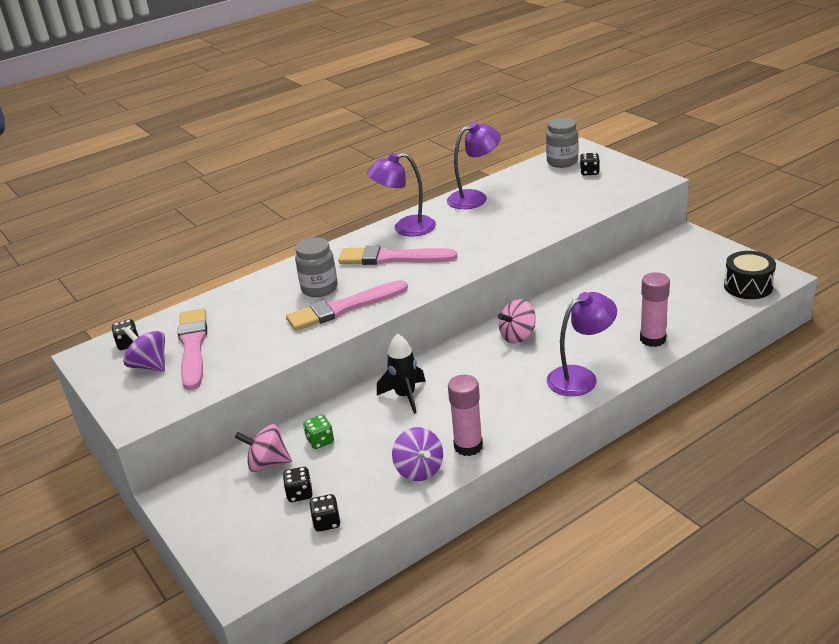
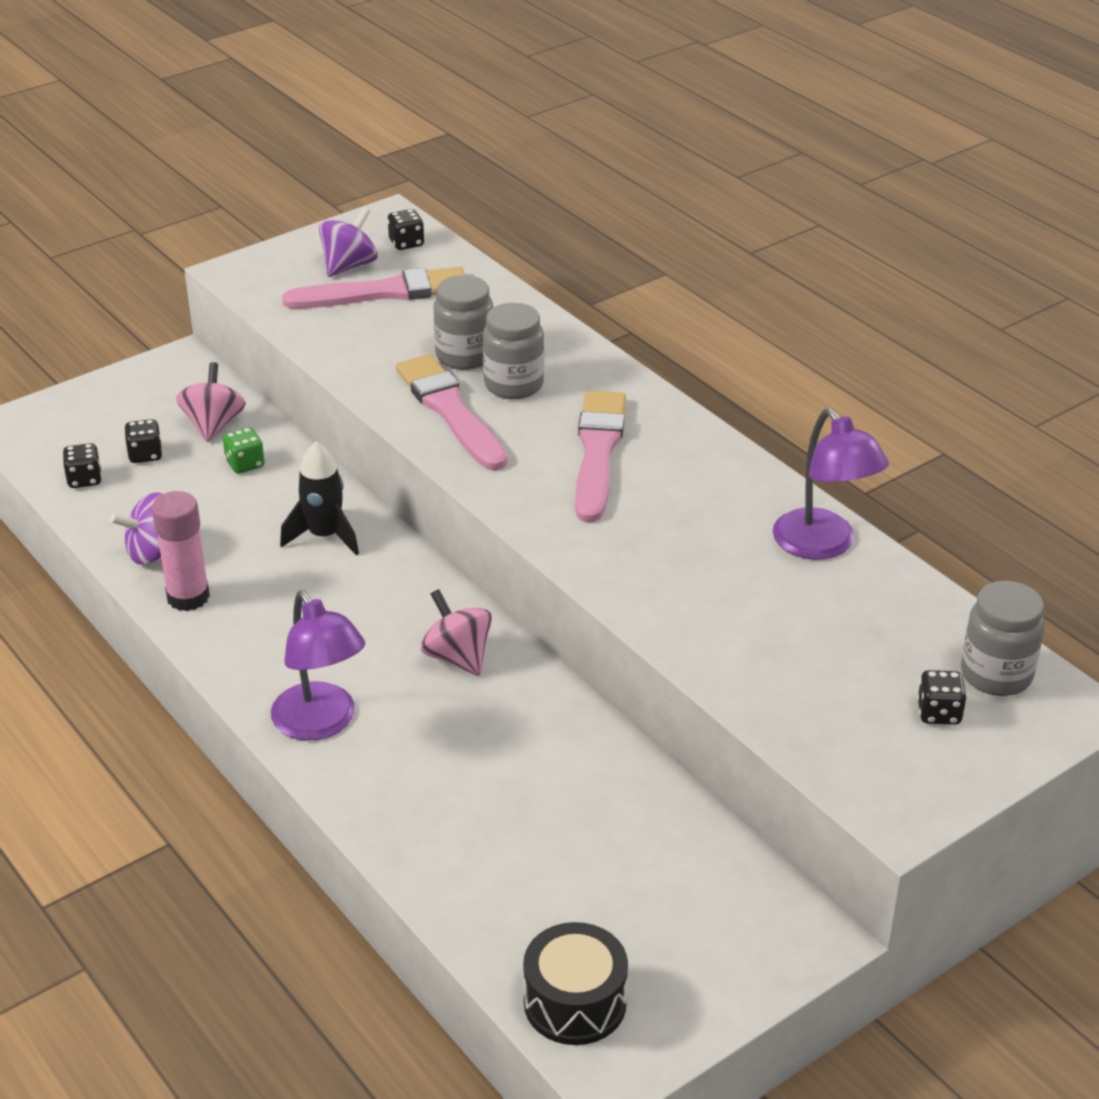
camera: 85 degrees right, 5 degrees up
purple lamp [367,153,436,236] -> none
pink glue stick [640,272,670,347] -> none
none -> grey jar [434,275,493,370]

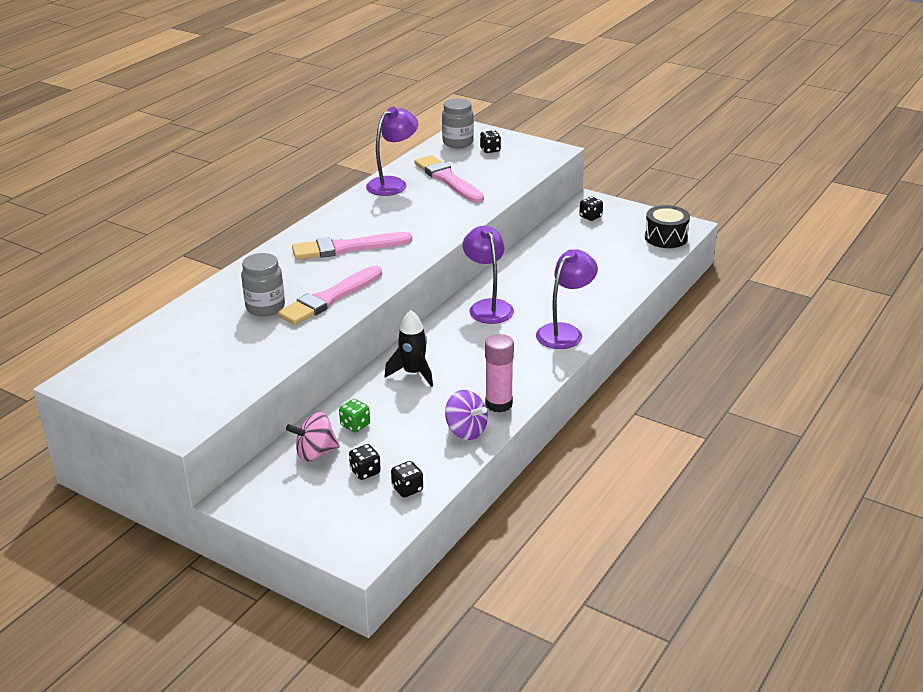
camera: 110 degrees left, 5 degrees down
pink brush [282,267,465,309] -> pink brush moved to [414,155,484,203]
purple spinning top [319,207,378,277] -> none
black dice [387,209,424,250] -> black dice moved to [579,197,603,221]
pink spinning top [420,589,492,676] -> purple lamp [462,226,514,324]
grey jar [483,303,544,399] -> none

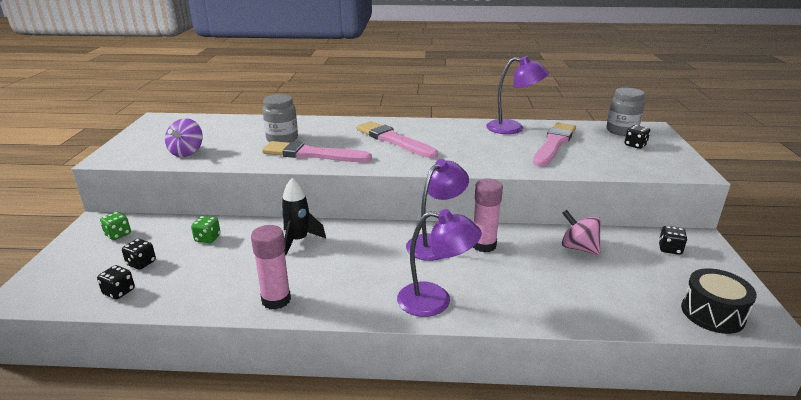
camera: 60 degrees right, 5 degrees down
pink spinning top [286,412,340,462] -> pink spinning top moved to [562,210,601,255]
purple spinning top [445,390,488,440] -> purple spinning top moved to [165,118,203,157]
none -> green dice [100,212,131,240]
none -> pink glue stick [473,179,503,252]

